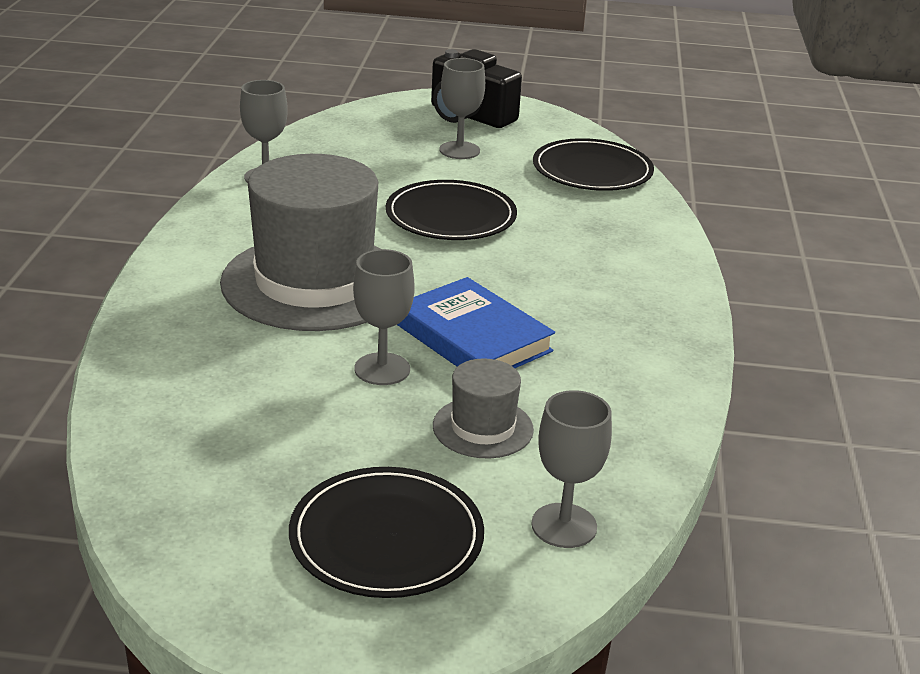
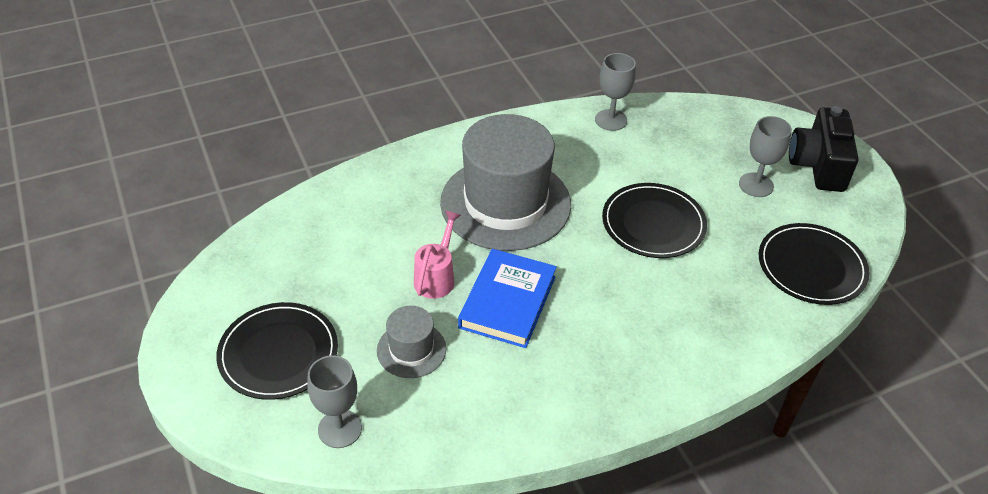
camera: 60 degrees right, 15 degrees up
grey goblet [353,249,415,385] -> pink watering can [414,211,461,299]

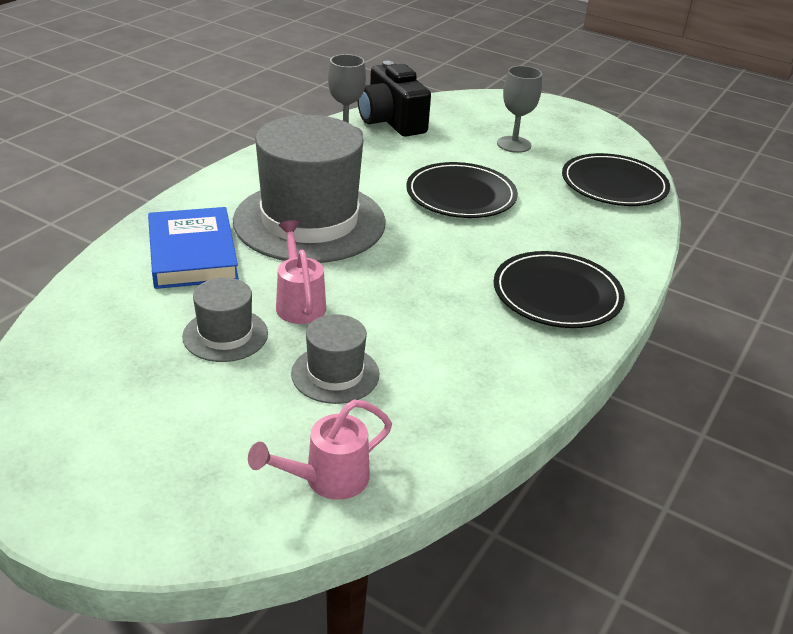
camera: 35 degrees left, 10 degrees down
black plate [216,302,338,400] -> black plate moved to [493,251,625,328]
grey goblet [307,355,362,448] -> pink watering can [248,399,392,500]
blue book [458,249,557,348] -> blue book moved to [148,207,239,289]
black camera [789,106,859,192] -> black camera moved to [358,61,431,137]
none -> grey hat [182,278,268,362]

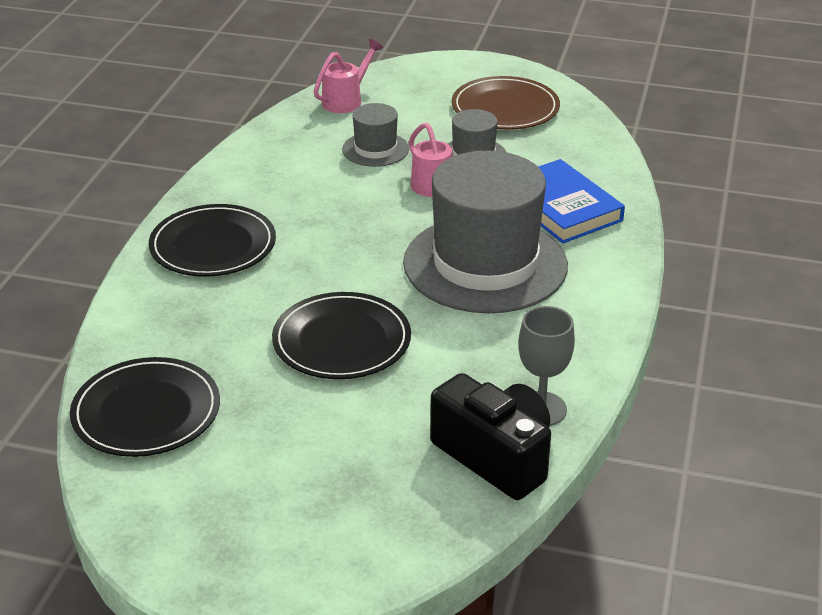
camera: 165 degrees right, 0 degrees up
grey goblet [497,66,542,153] -> none
none -> brown plate [452,76,560,130]

